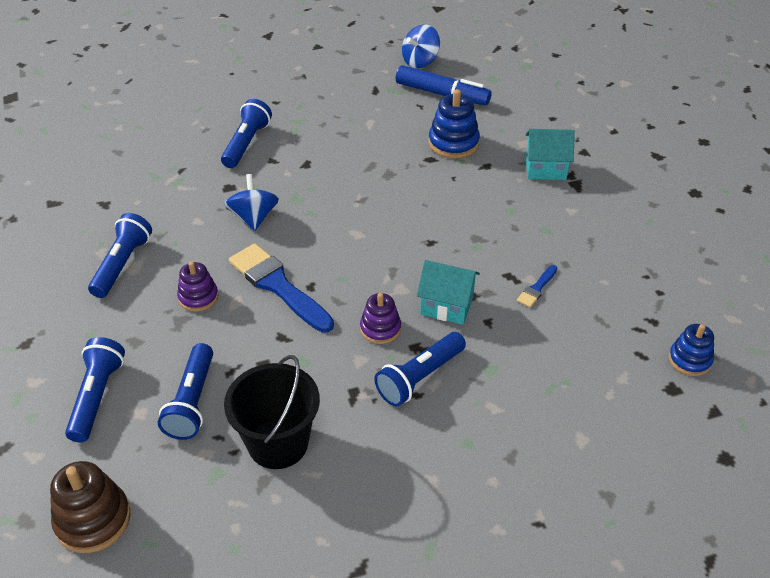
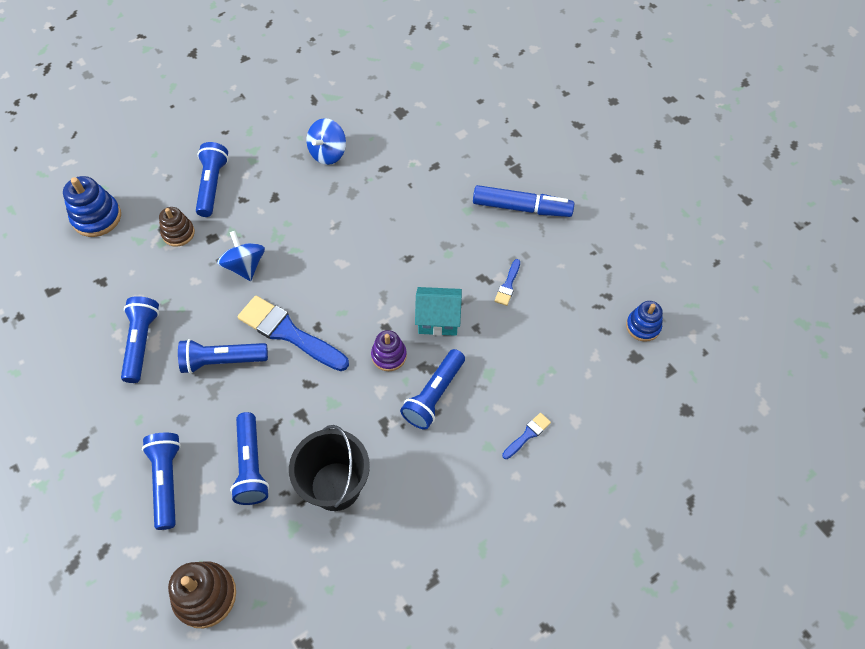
camera: 15 degrees left, 15 degrees up
purple stacking toy [177,261,218,312] -> blue flashlight [178,339,268,374]
blue marker [395,65,492,105] -> blue marker moved to [473,185,574,217]
blue spinning top [402,24,440,68] -> blue spinning top moved to [307,118,346,165]
blue stacking toy [429,89,480,159] -> blue stacking toy moved to [63,176,121,237]
turquoise house [525,129,575,180] -> none
none -> brown stacking toy [159,207,195,247]
none -> blue brush [502,413,551,459]

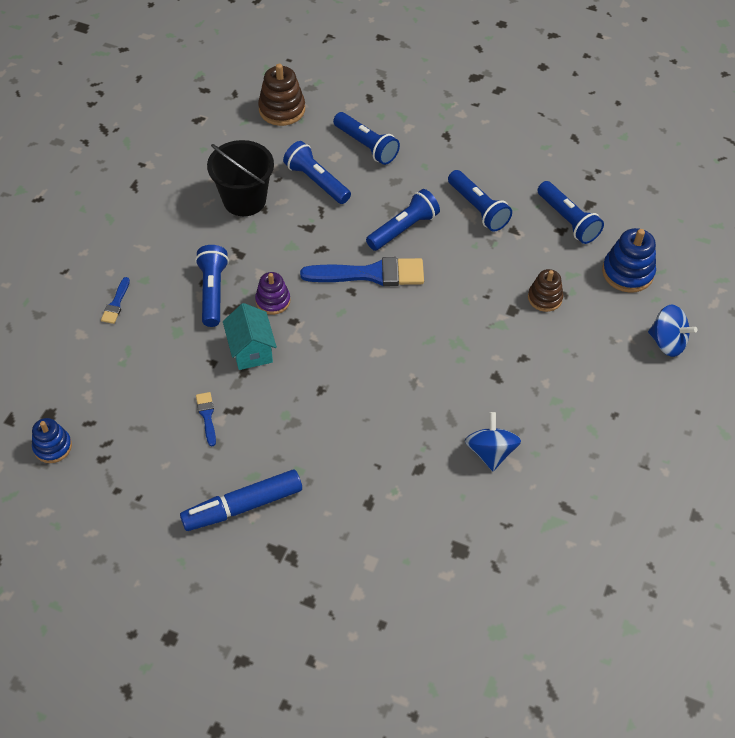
camera: 145 degrees right, 5 degrees down
blue flashlight [196,142,229,217] -> blue flashlight moved to [537,181,604,244]
blue spinning top [217,231,265,281] -> blue spinning top moved to [648,305,697,357]
turquoise house [415,287,462,336] -> turquoise house turned 75 degrees counterclockwise [223,303,277,370]

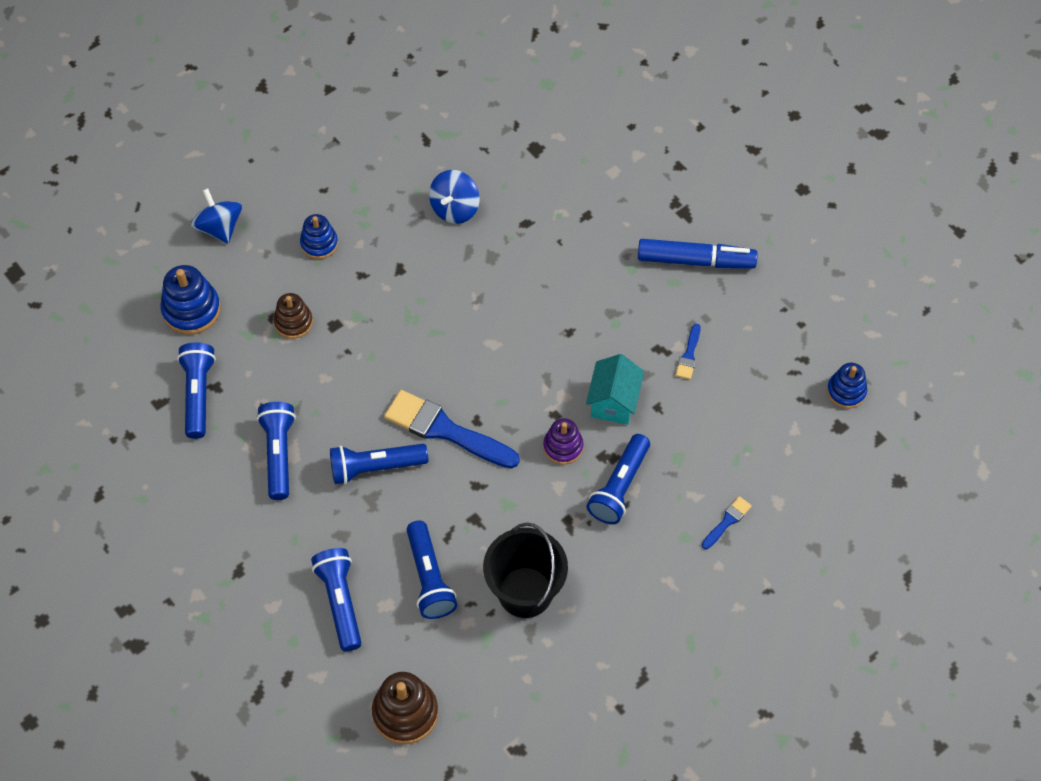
camera: 150 degrees left, 5 degrees up
none -> blue stacking toy [300,214,338,259]

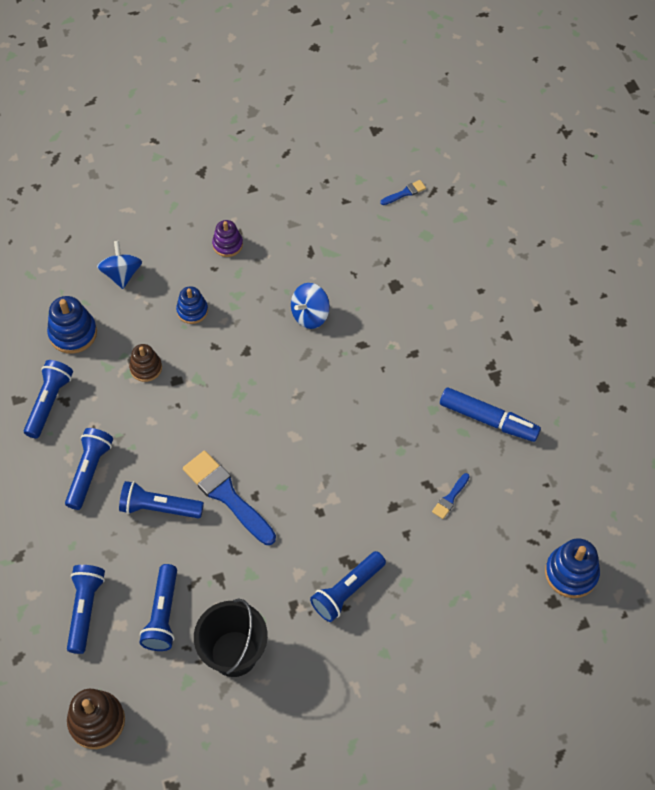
camera: 20 degrees right, 0 degrees up
purple stacking toy [543,418,584,465] -> purple stacking toy moved to [212,220,243,257]
turquoise house [586,354,644,425] -> none
blue brush [702,496,752,549] -> blue brush moved to [380,180,426,205]
blue stacking toy [827,363,867,409] -> blue stacking toy [545,538,600,598], size x1.52

